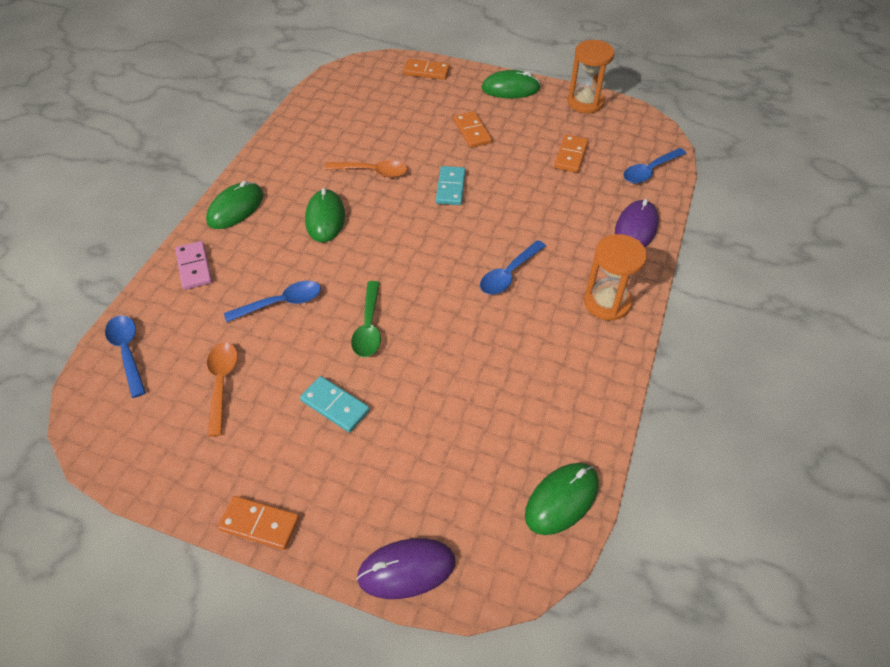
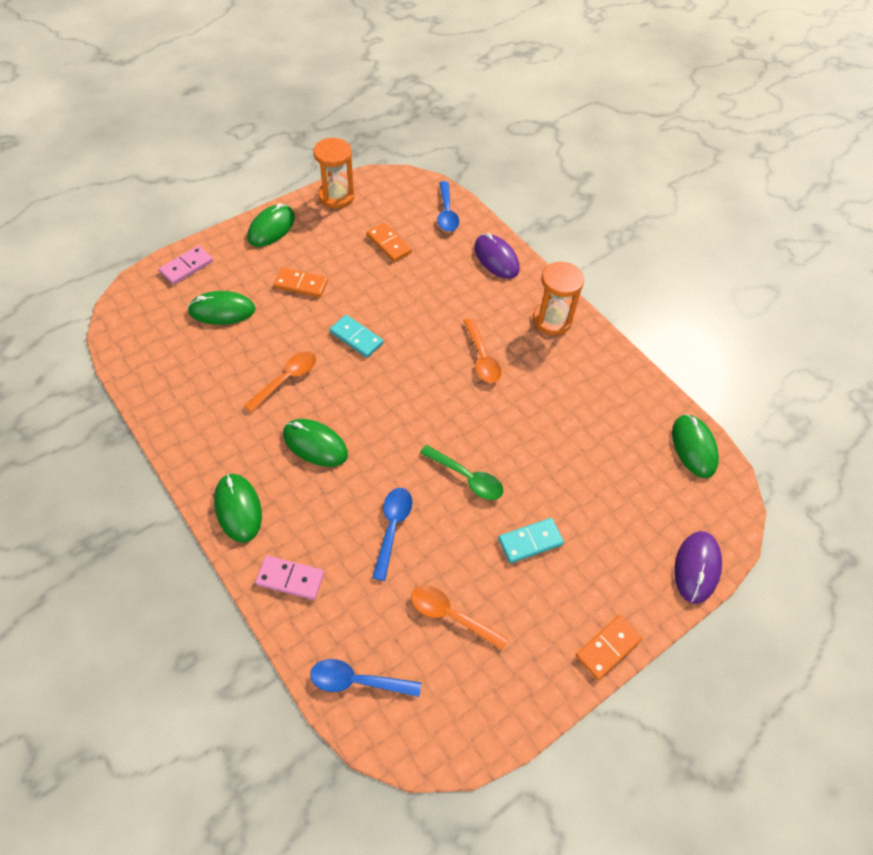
camera: 60 degrees left, 5 degrees up
orange domino [403,59,450,80] -> pink domino [159,246,213,285]
blue spoon [480,240,546,295] -> orange spoon [464,318,502,383]
none -> green mouse [187,291,256,325]

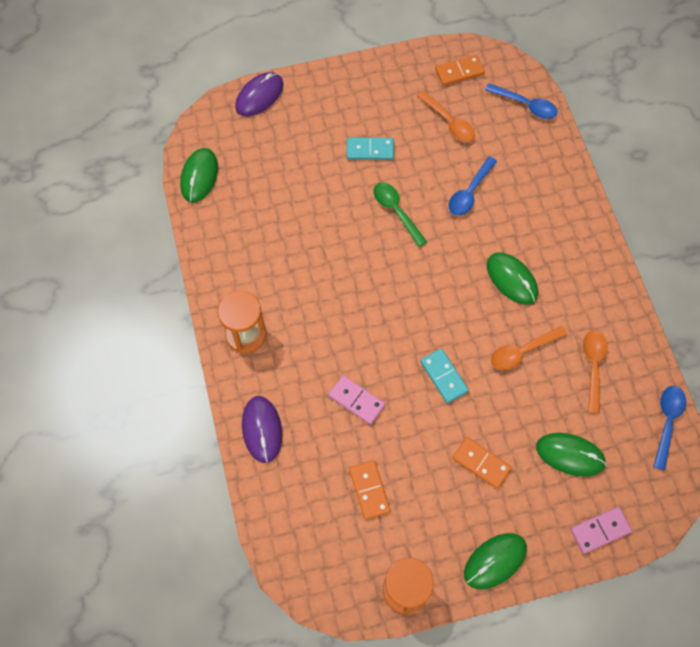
camera: 155 degrees left, 10 degrees up
green mouse [214,474,262,543] -> none
pink domino [255,555,324,600] -> pink domino moved to [328,375,385,425]
blue spoon [437,181,459,232] -> blue spoon moved to [653,386,686,470]
orange spoon [464,318,502,383] -> orange spoon moved to [583,330,608,413]
orange domino [576,615,642,680] -> orange domino moved to [435,55,485,86]

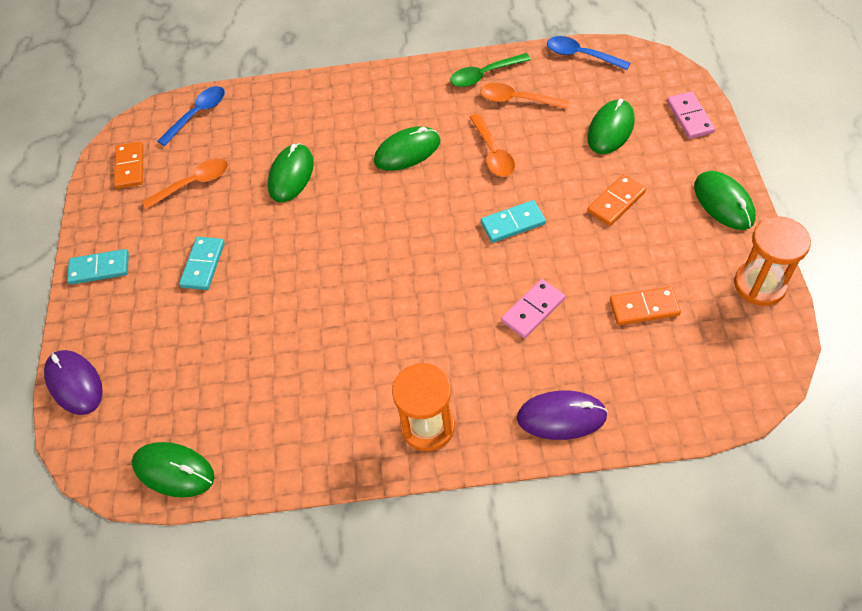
camera: 75 degrees left, 10 degrees down
green spoon [373,182,427,247] -> green spoon moved to [450,53,531,87]
blue spoon [448,156,497,216] -> green mouse [268,143,314,202]
none -> turquoise domino [67,249,129,285]

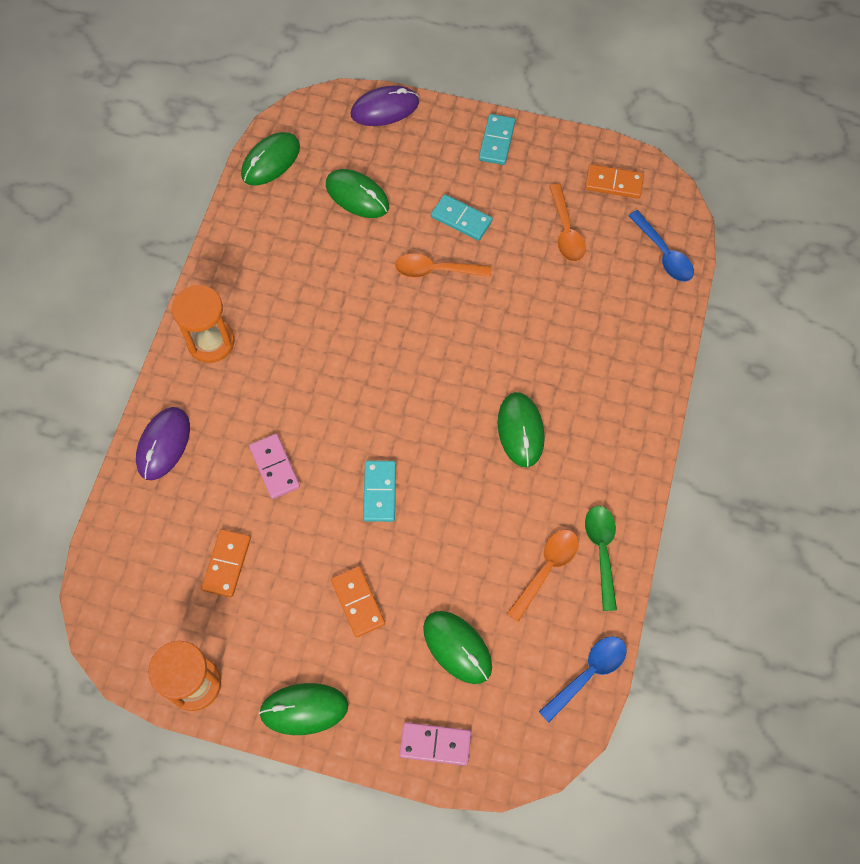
camera: 105 degrees right, 10 degrees up
green mouse [268,143,314,202] -> green mouse moved to [326,169,389,218]
orange spoon [469,113,515,177] -> orange spoon moved to [395,253,491,278]

